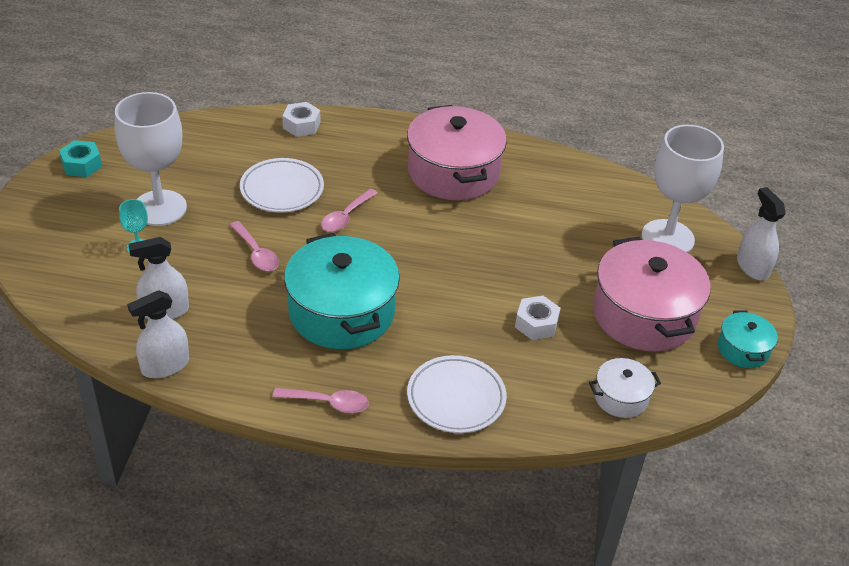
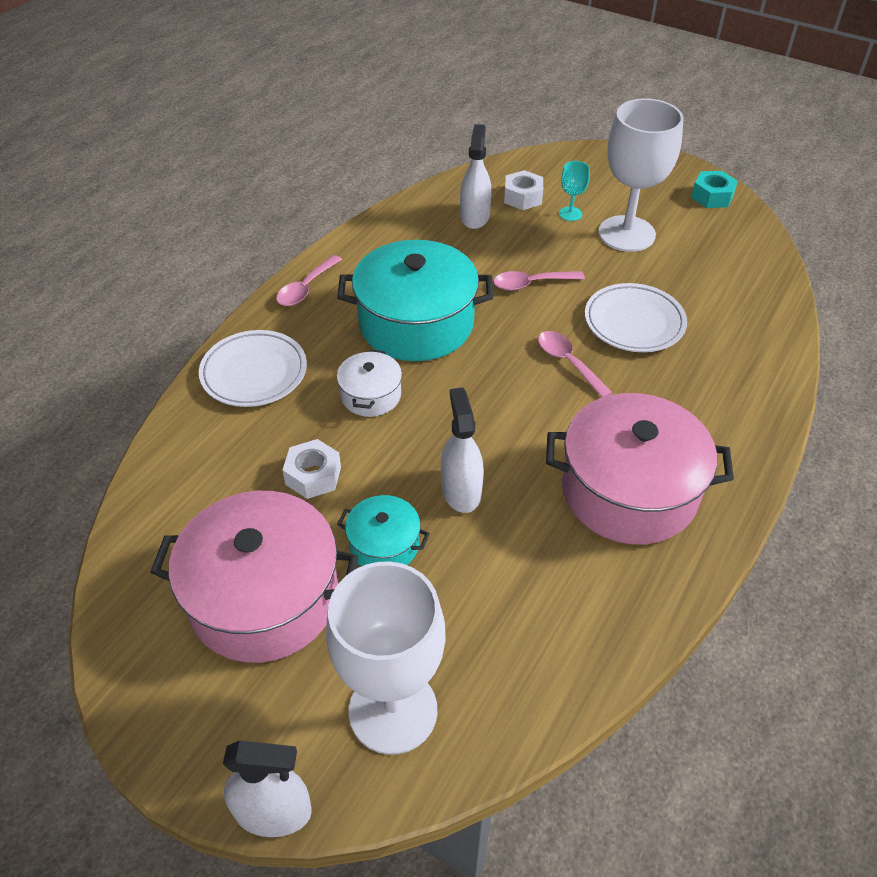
camera: 115 degrees right, 5 degrees up
white spray bottle [127,290,189,378] -> white spray bottle moved to [441,387,484,513]
white nut [282,102,320,137] -> white nut moved to [504,170,543,210]
white pot [589,358,661,418] -> white pot moved to [337,350,402,417]
turquoise pot [718,310,778,368] -> turquoise pot moved to [337,495,430,567]

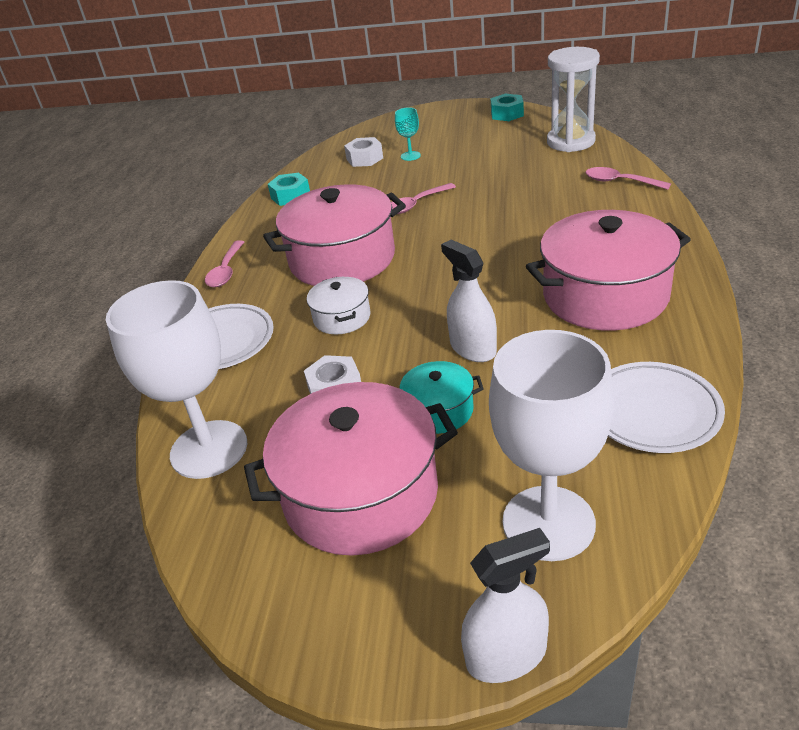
camera: 20 degrees left, 10 degrees down
turquoise pot [337,240,493,361] -> pink pot [263,184,406,286]
white spray bottle [460,124,491,229] -> none
pink spoon [538,331,613,398] -> pink spoon moved to [586,167,671,190]
white plate [585,283,687,352] -> white plate moved to [608,362,725,453]
white goblet [598,99,684,252] -> white goblet moved to [106,280,247,479]
none -> turquoise nut [268,173,310,206]
none -> white hourglass [547,47,600,152]

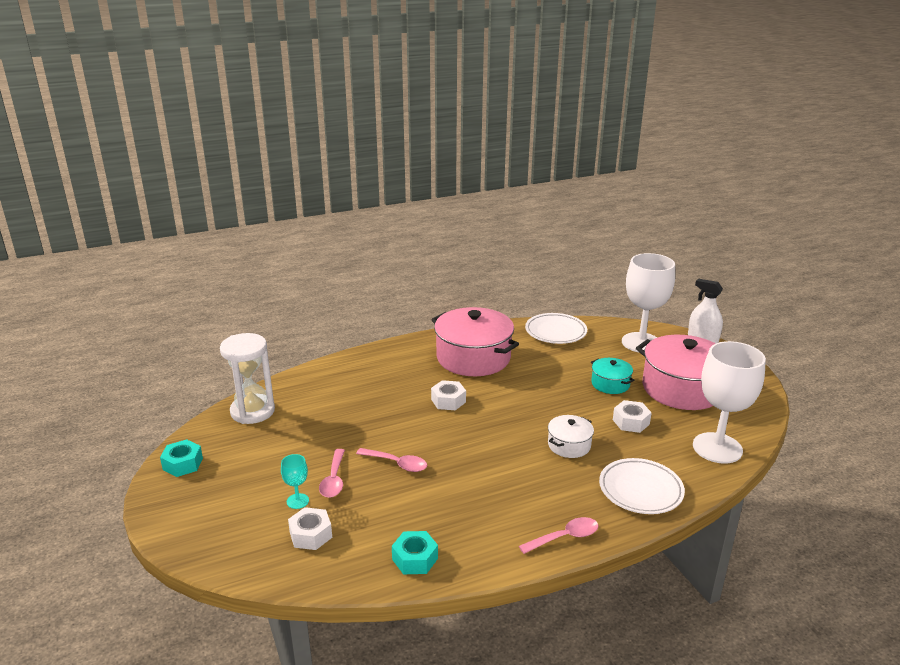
camera: 125 degrees left, 10 degrees down
pink pot [263,184,406,286] -> none
white spray bottle [441,240,497,362] -> none
pink spoon [586,167,671,190] -> pink spoon moved to [319,449,345,498]
none -> white nut [431,380,466,410]

